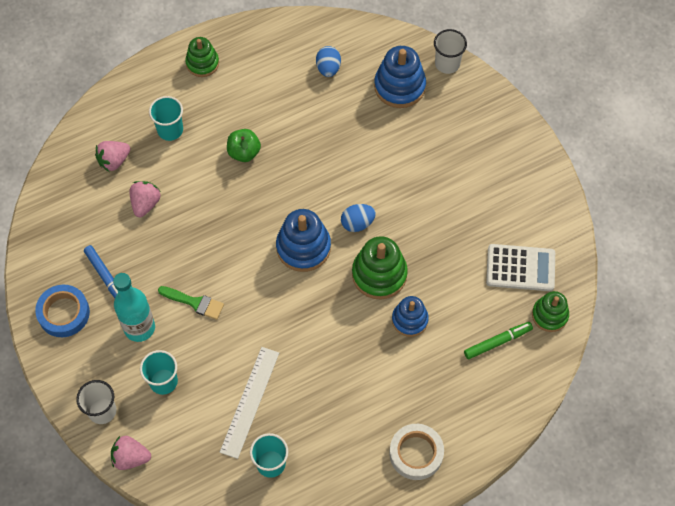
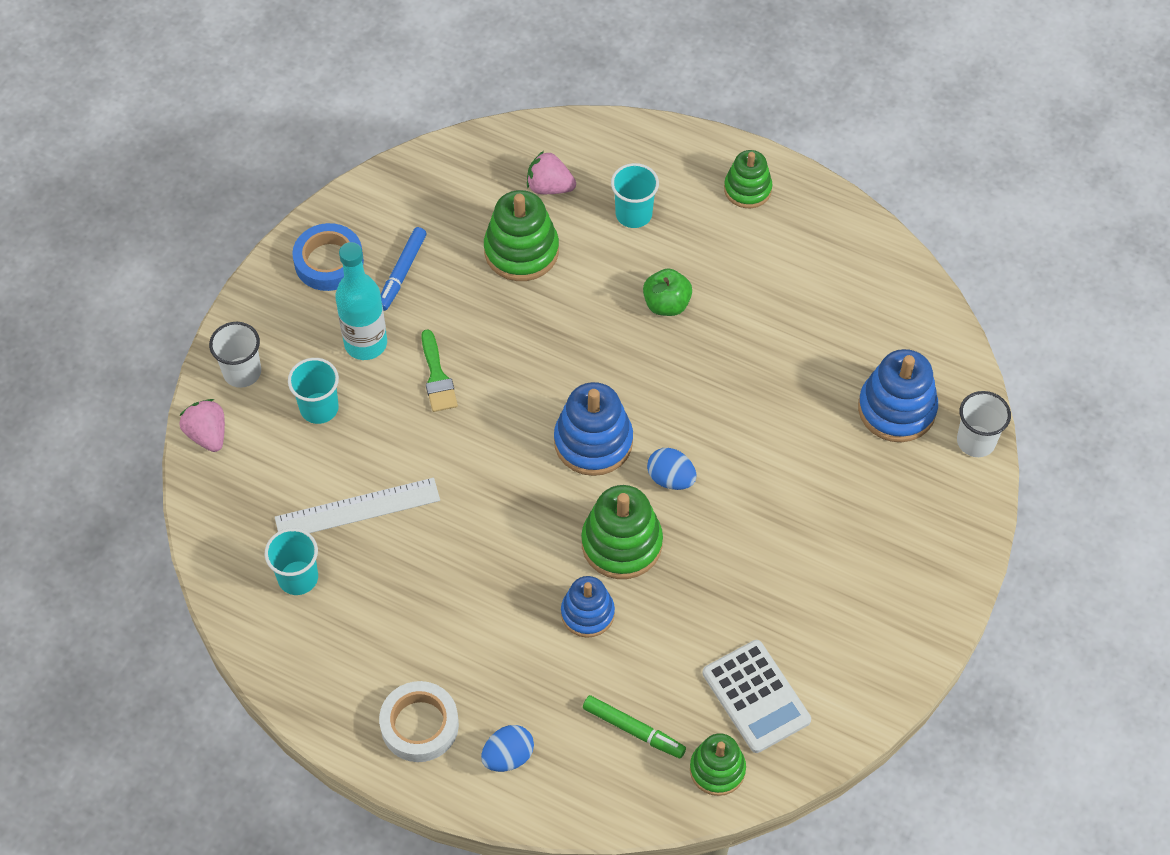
camera: 55 degrees right, 5 degrees down
pink strawberry [129,181,161,217] -> green stacking toy [484,190,559,281]
blue egg [316,46,341,77] -> blue egg moved to [481,725,534,772]

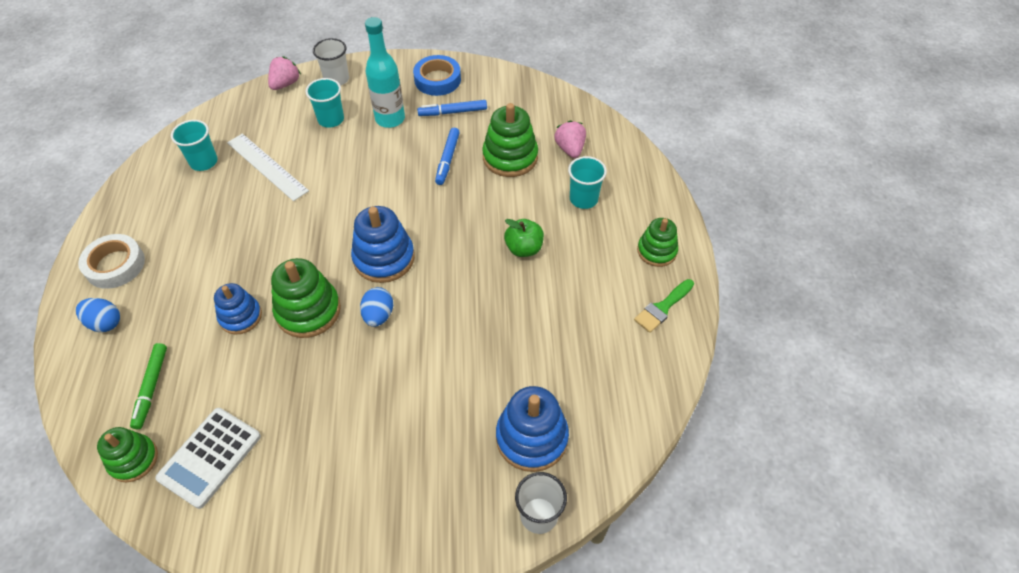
camera: 60 degrees right, 5 degrees down
green brush [421,329,458,412] -> green brush moved to [634,279,694,333]
none -> blue marker [435,128,460,185]

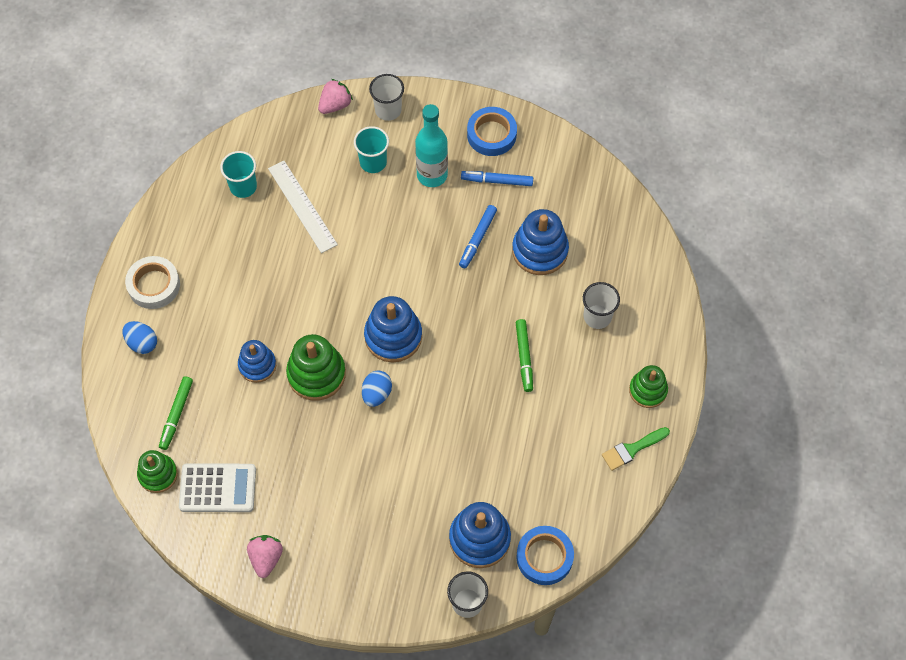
camera: 15 degrees right, 10 degrees up
white calculator [155,408,261,509] -> white calculator turned 135 degrees counterclockwise [179,463,256,512]
green stacking toy [482,103,538,177] -> blue stacking toy [512,209,569,275]
green apple [504,219,544,257] -> green marker [516,319,533,392]
pink strawberry [554,121,586,158] -> pink strawberry moved to [247,535,283,578]
turquoise cup [568,156,607,209] -> white cup [583,282,620,329]
none -> blue tape [516,526,574,585]

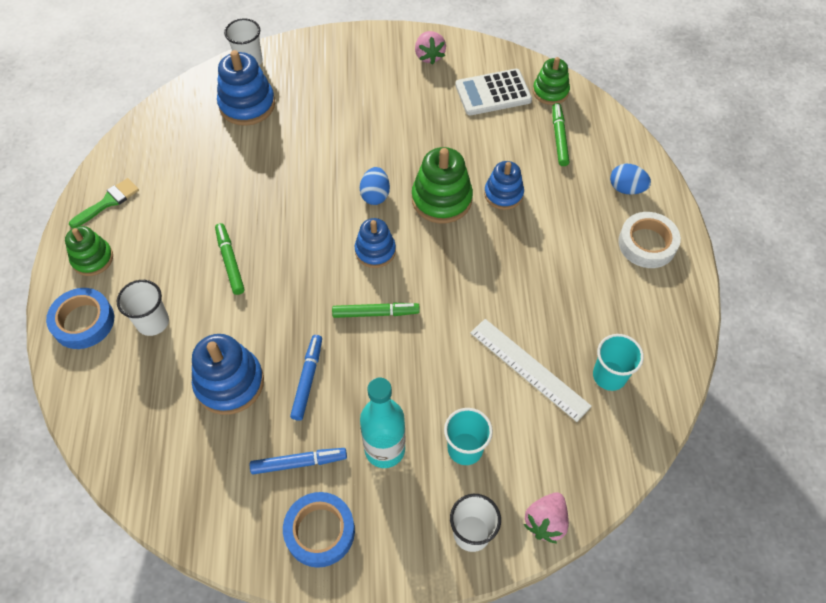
camera: 165 degrees right, 5 degrees down
blue stacking toy [364,296,422,363] -> blue stacking toy [355,218,396,268], size x0.65
blue tape [516,526,574,585] -> blue tape moved to [46,288,114,349]
none -> green marker [332,303,420,318]

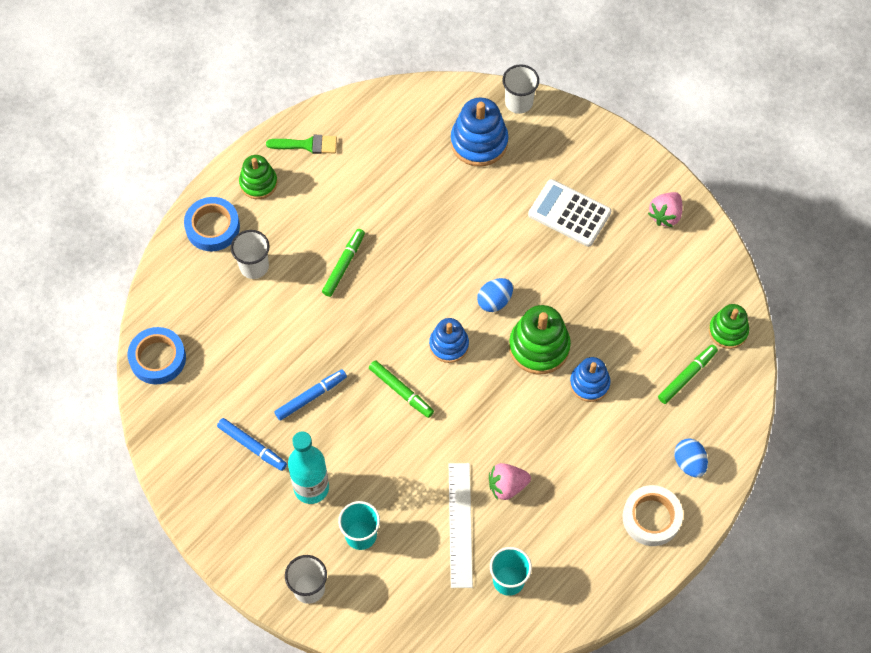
camera: 45 degrees right, 5 degrees up
blue stacking toy [192,334,264,415] -> none
blue tape [283,492,355,568] -> blue tape moved to [128,327,186,385]
white calculator [455,69,532,116] -> white calculator moved to [528,179,611,247]
pink strawberry [523,492,569,543] -> pink strawberry moved to [489,463,531,500]

